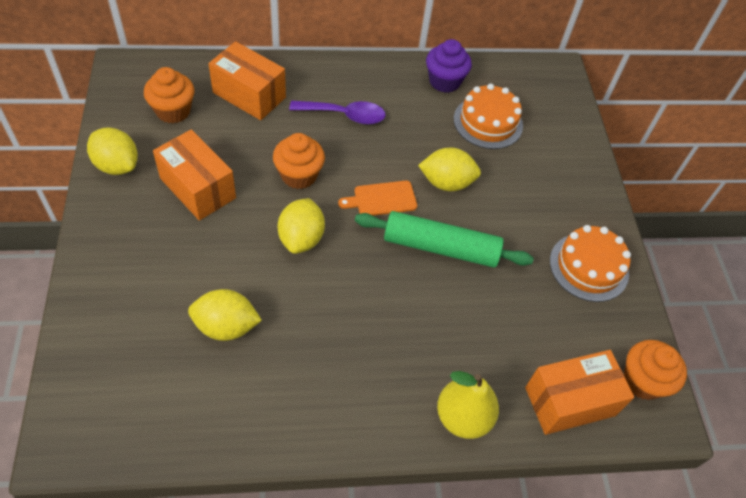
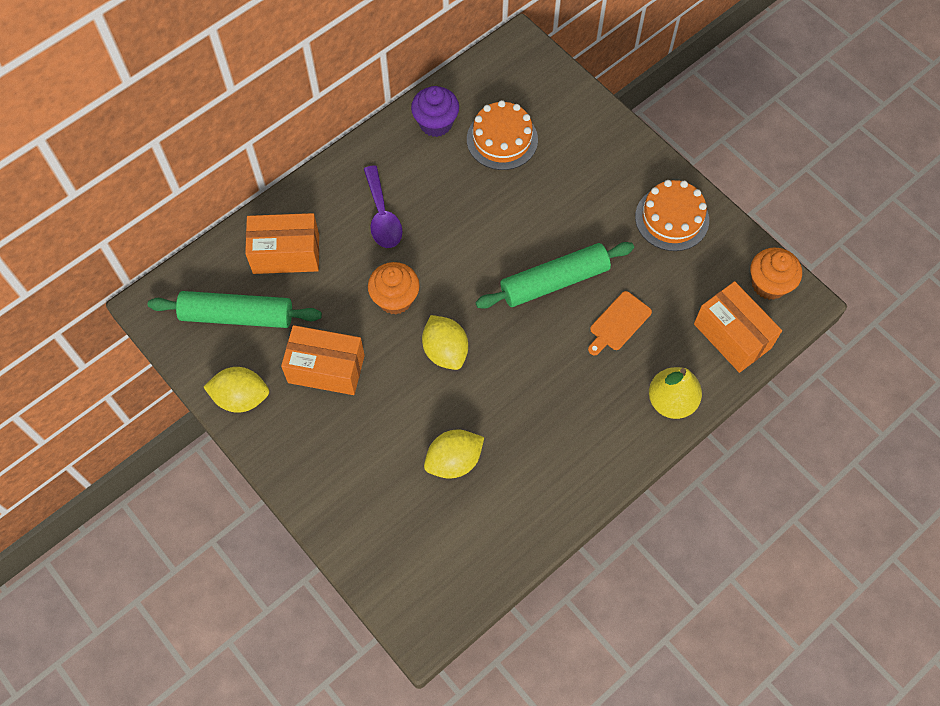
camera: 30 degrees left, 10 degrees up
orange cupcake [144,67,194,124] -> green rolling pin [148,291,322,328]
purple spoon [289,101,386,124] -> purple spoon turned 105 degrees clockwise [364,165,403,248]
orange cutting board [338,181,417,216] -> orange cutting board moved to [588,291,652,355]
yellow lemon [418,147,481,191] -> none
orange box [525,350,634,435] -> orange box turned 75 degrees counterclockwise [694,281,782,373]

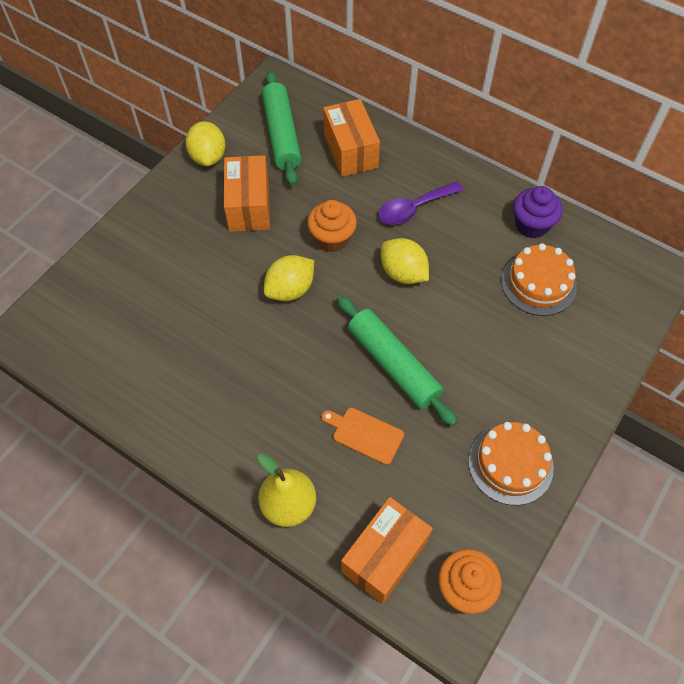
camera: 75 degrees right, 5 degrees down
yellow lemon [424,430,484,479] -> yellow lemon moved to [381,238,429,284]

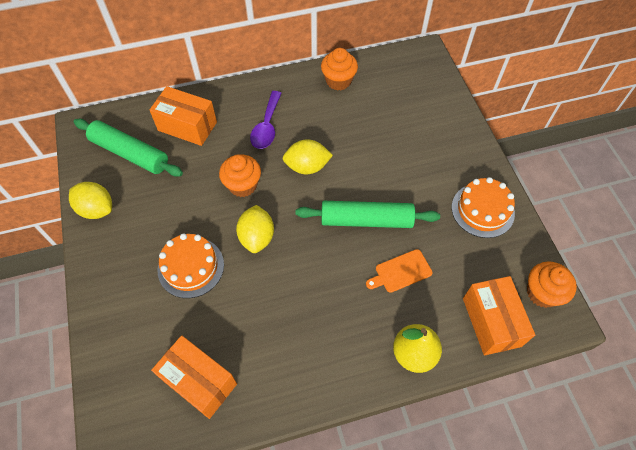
camera: 50 degrees left, 0 degrees up
orange box [224,155,270,232] -> orange box moved to [151,335,237,419]
orange cake [501,243,577,316] -> orange cake moved to [158,233,224,298]
purple cupcake [513,186,563,238] -> orange cupcake [321,48,358,90]

